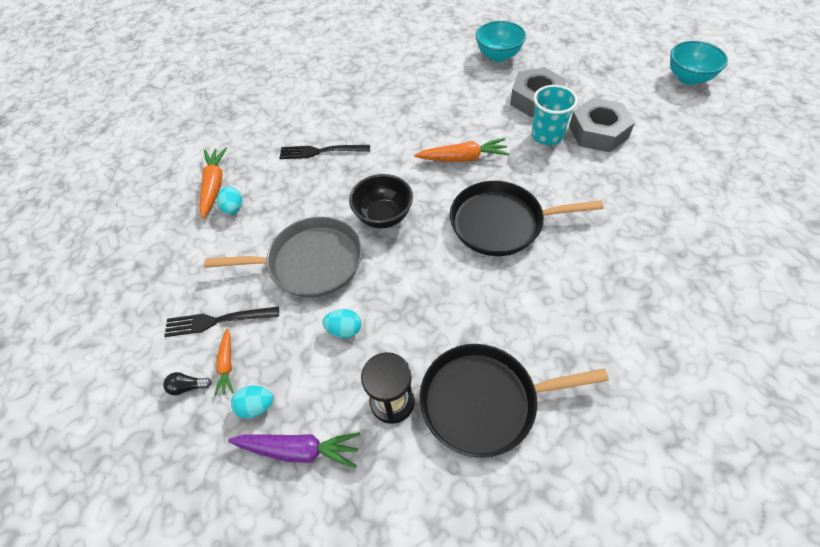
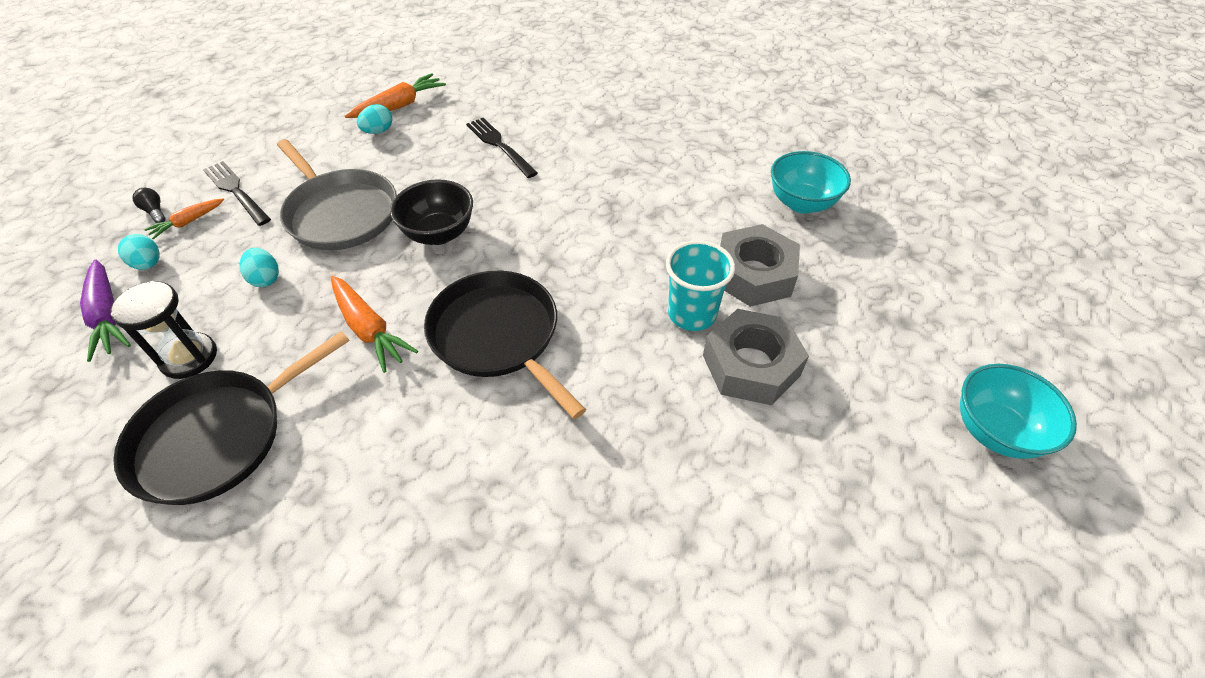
camera: 50 degrees right, 5 degrees down
orange carrot [415,138,510,162] -> orange carrot moved to [331,276,418,373]
black pan [420,344,609,458] -> black pan turned 90 degrees counterclockwise [113,331,350,505]

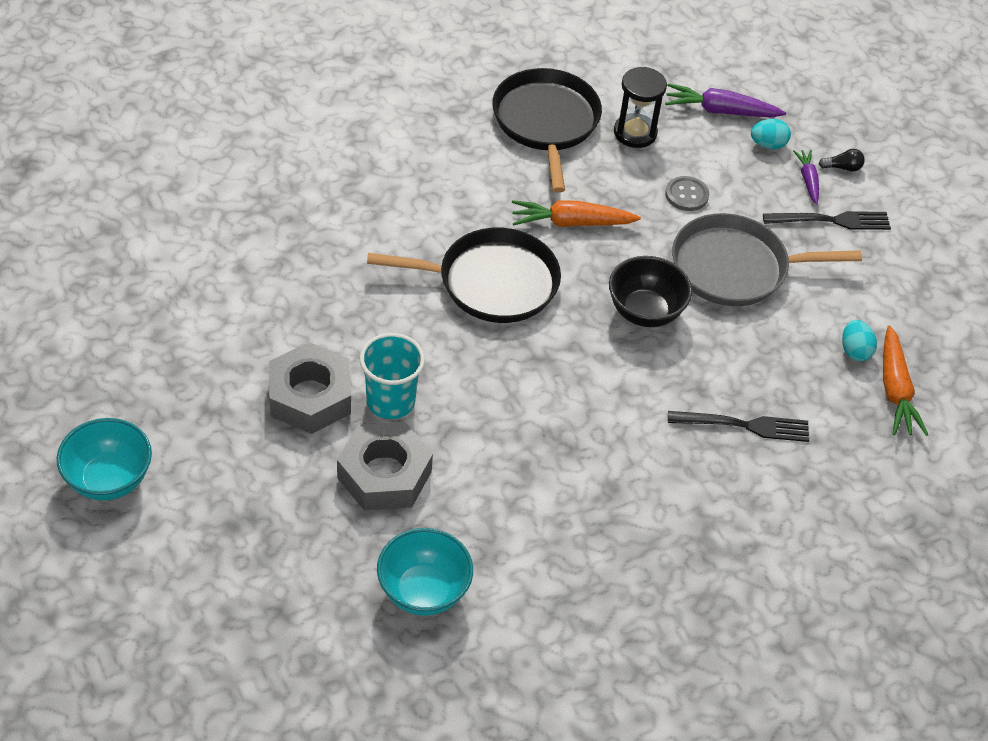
camera: 125 degrees right, 0 degrees up
orange carrot [144,198,224,239] -> purple carrot [793,150,819,205]
turquoise egg [239,248,279,287] -> grey button [665,176,709,211]

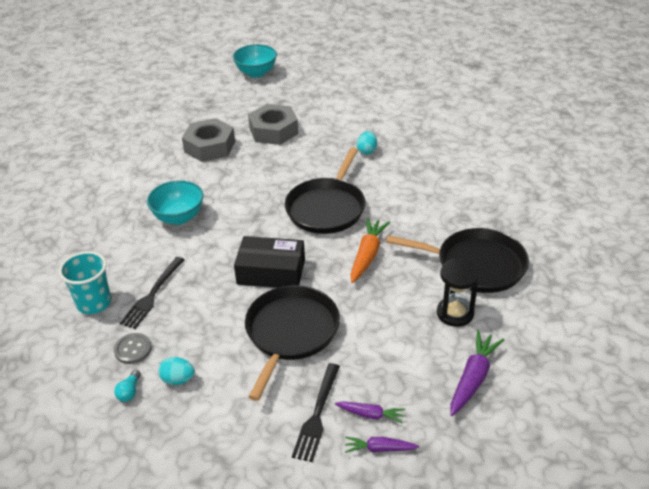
camera: 115 degrees right, 10 degrees down
turquoise cup [360,333,425,419] -> turquoise cup moved to [59,251,111,314]
turquoise bowl [377,528,473,616] -> turquoise bowl moved to [147,180,204,225]
black bowl [609,256,692,327] -> black box [234,236,305,288]
grey button [665,176,709,211] -> grey button moved to [114,333,152,364]
grey pan [672,213,862,306] -> black pan [245,285,340,401]
turquoise egg [751,119,791,149] -> turquoise egg moved to [357,131,377,155]
black light bulb [819,149,865,172] -> purple carrot [345,437,419,453]
orange carrot [883,326,928,436] -> turquoise light bulb [114,370,141,402]

